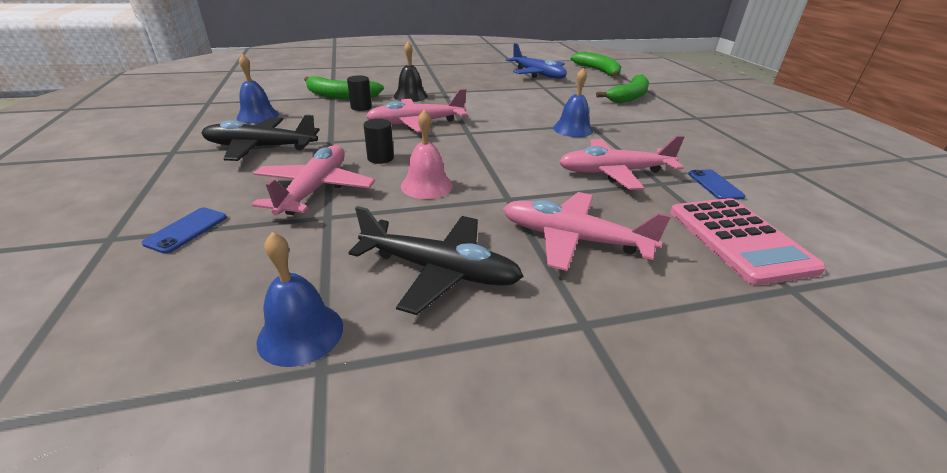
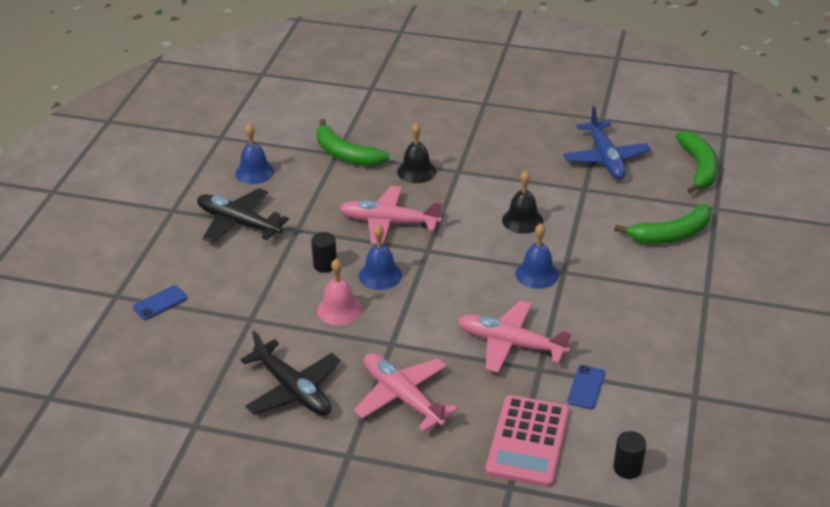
camera: 30 degrees right, 5 degrees up
pink plane [252,145,375,216] -> none
blue bell [256,232,343,367] -> blue bell moved to [359,225,402,290]
black cylinder [347,75,372,111] -> black cylinder moved to [613,431,646,479]
none -> black bell [502,171,543,234]

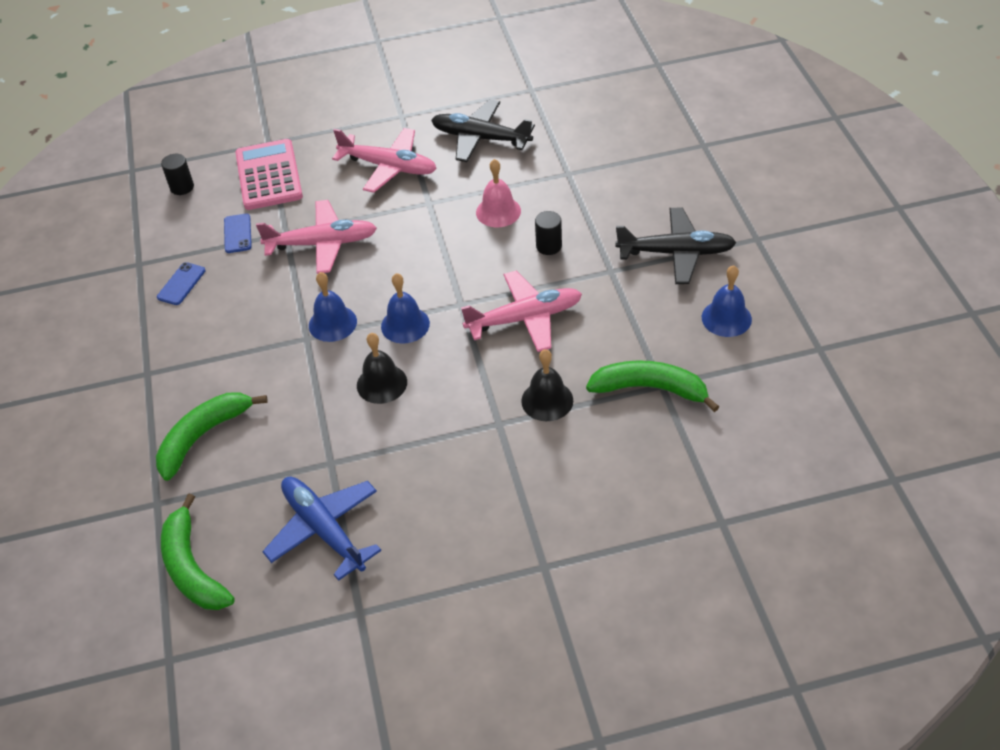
camera: 155 degrees right, 10 degrees up
blue phone [133,285,187,320] -> blue phone moved to [157,262,206,305]
blue bell [359,225,402,290] -> blue bell moved to [381,273,430,344]

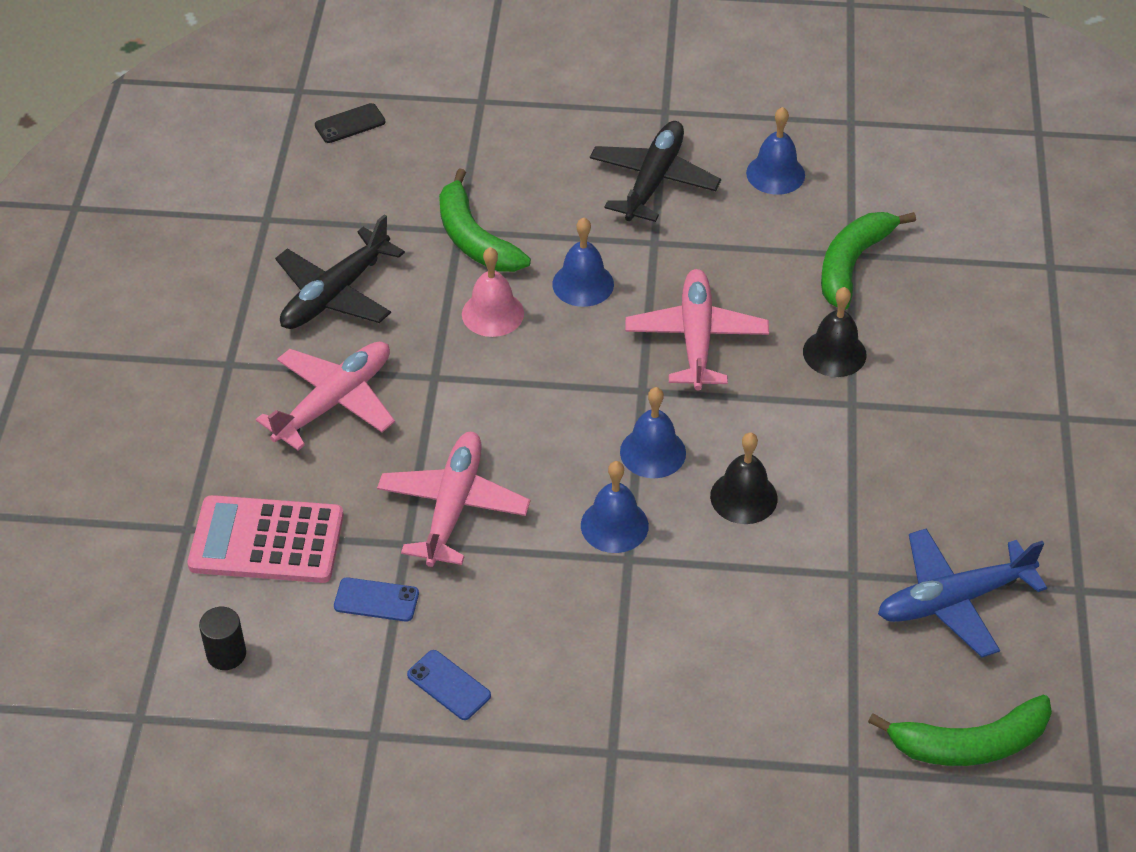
camera: 75 degrees left, 0 degrees up
green banana [156,393,268,481] -> green banana moved to [439,169,531,272]
black cylinder [535,211,562,255] -> blue bell [552,217,614,307]
none -> black phone [315,103,385,143]

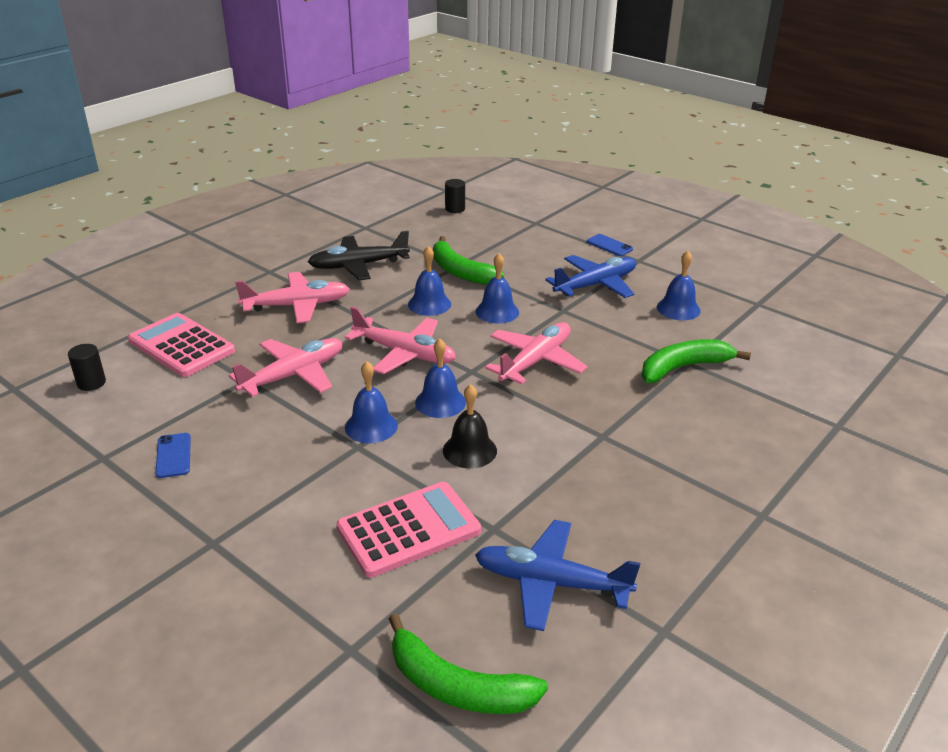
camera: 35 degrees right, 15 degrees down
black phone [315,103,385,143] -> black cylinder [445,179,465,213]
blue phone [334,577,419,622] -> blue phone moved to [587,234,633,256]
green banana [439,169,531,272] -> green banana turned 45 degrees counterclockwise [433,236,504,285]
pink bell [462,247,524,337] -> blue bell [408,246,451,316]
black plane [590,121,721,222] -> blue plane [545,255,636,298]
black bell [803,287,867,377] -> none
none -> pink calculator [336,482,481,578]
none -> pink plane [345,307,456,374]

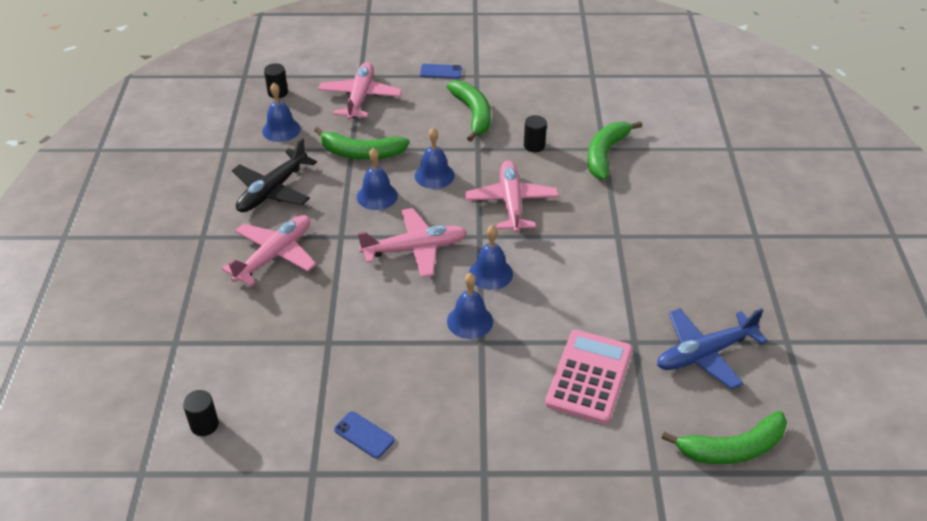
camera: 40 degrees left, 10 degrees up
pink calculator [128,313,235,377] -> none
pink plane [229,338,343,397] -> pink plane moved to [318,62,402,120]
black bell [443,384,497,469] -> none
blue plane [545,255,636,298] -> green banana [447,81,491,142]
blue bell [657,251,701,320] -> blue bell moved to [262,83,301,142]
none -> black cylinder [524,115,547,152]

